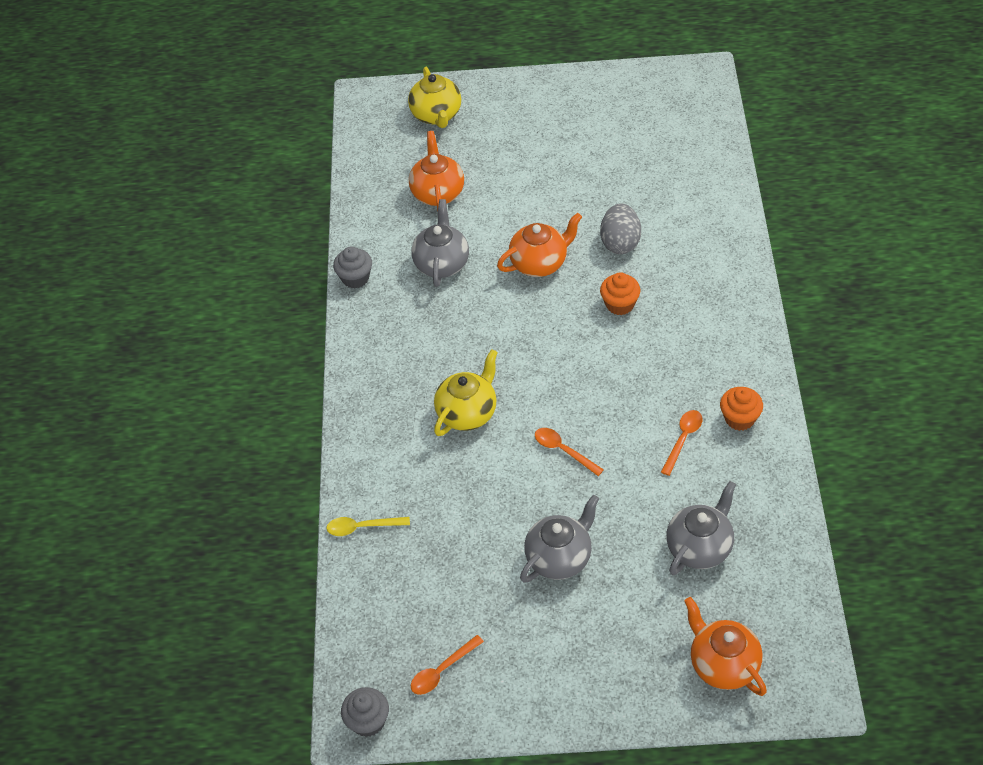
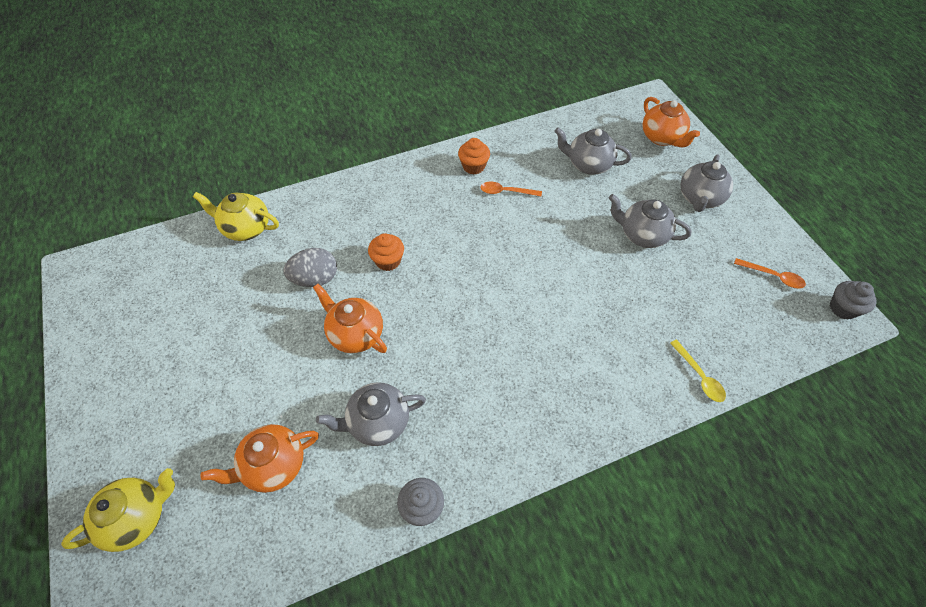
camera: 115 degrees left, 5 degrees up
yellow teapot [434,349,498,436] -> yellow teapot moved to [193,192,279,241]
orange spoon [535,428,604,476] -> none
orange teapot [684,597,767,696] -> orange teapot turned 60 degrees counterclockwise [642,97,700,148]
none -> grey teapot [680,154,733,212]

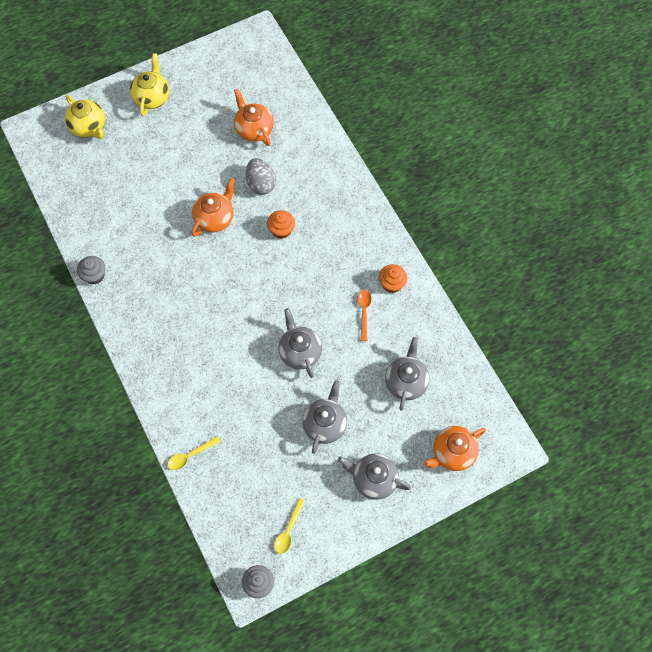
camera: 85 degrees right, 10 degrees up
yellow teapot [193,192,279,241] -> yellow teapot moved to [130,53,169,116]
orange teapot [201,424,319,493] -> orange teapot moved to [234,88,274,146]
grey teapot [316,382,426,446] -> grey teapot moved to [279,308,322,378]
orange spoon [734,258,806,288] -> yellow spoon [274,498,305,554]

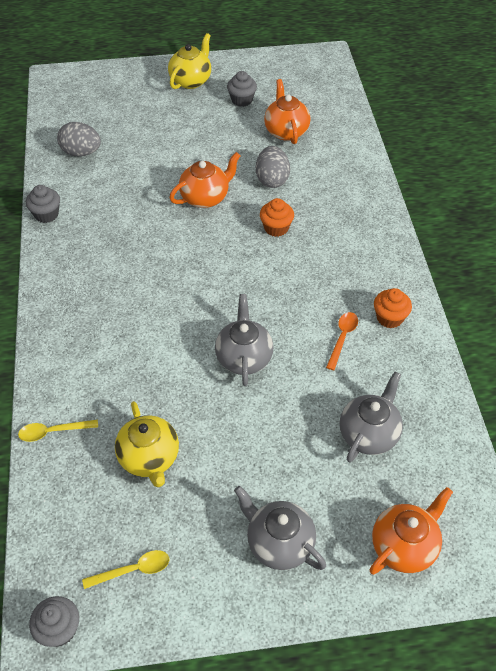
camera: 20 degrees right, 15 degrees down
yellow teapot [65,95,105,139] -> yellow teapot moved to [115,401,179,487]
yellow spoon [274,498,305,554] -> yellow spoon turned 150 degrees counterclockwise [82,550,169,589]
grey teapot [302,380,347,454] -> none
orange teapot [424,426,486,471] -> orange teapot turned 150 degrees clockwise [370,487,453,575]
none -> grey egg [57,122,101,156]
none -> grey cupcake [227,71,257,107]

